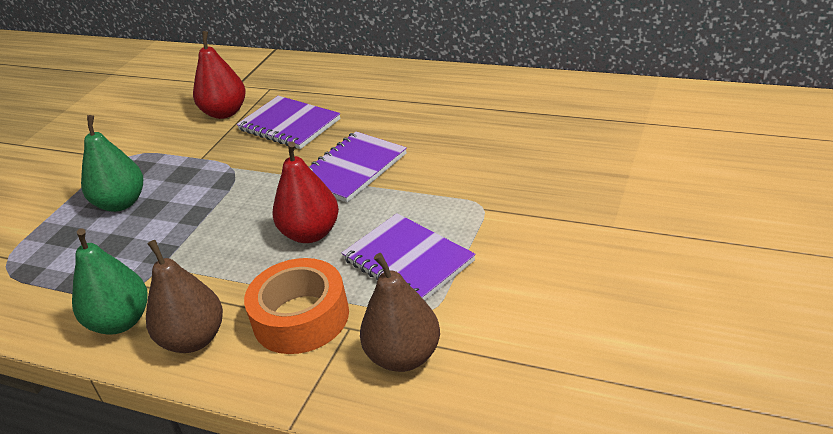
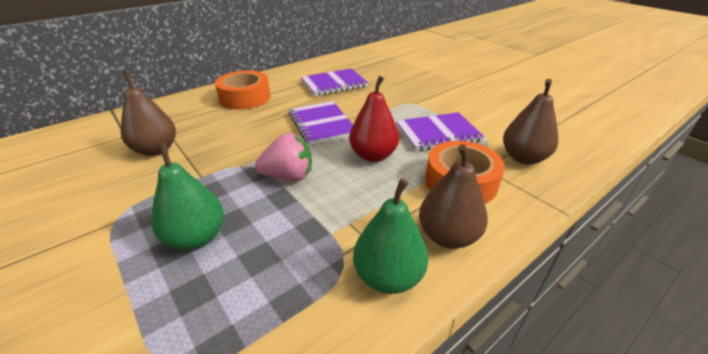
camera: 65 degrees left, 0 degrees up
red pear [193,31,246,119] -> brown pear [121,71,176,156]
purple notebook [237,96,340,149] -> purple notebook moved to [301,68,368,96]
none -> orange tape [215,70,271,110]
none -> pink strawberry [255,133,312,181]

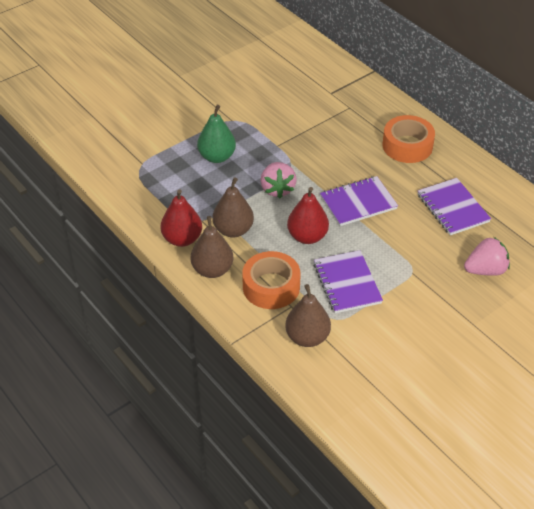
camera: 90 degrees right, 10 degrees up
brown pear [121,71,176,156] -> brown pear moved to [213,177,254,238]
green pear [353,178,428,294] -> red pear [161,189,202,247]
none -> pink strawberry [464,237,510,276]

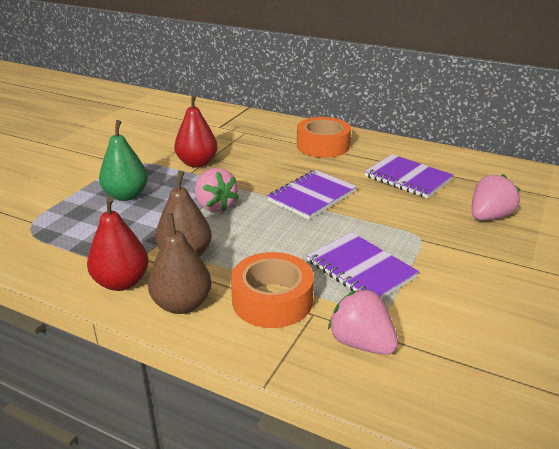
camera: 25 degrees left, 15 degrees down
brown pear [285,284,331,347] -> pink strawberry [328,289,398,355]
red pear [287,187,329,244] -> red pear moved to [174,94,218,168]

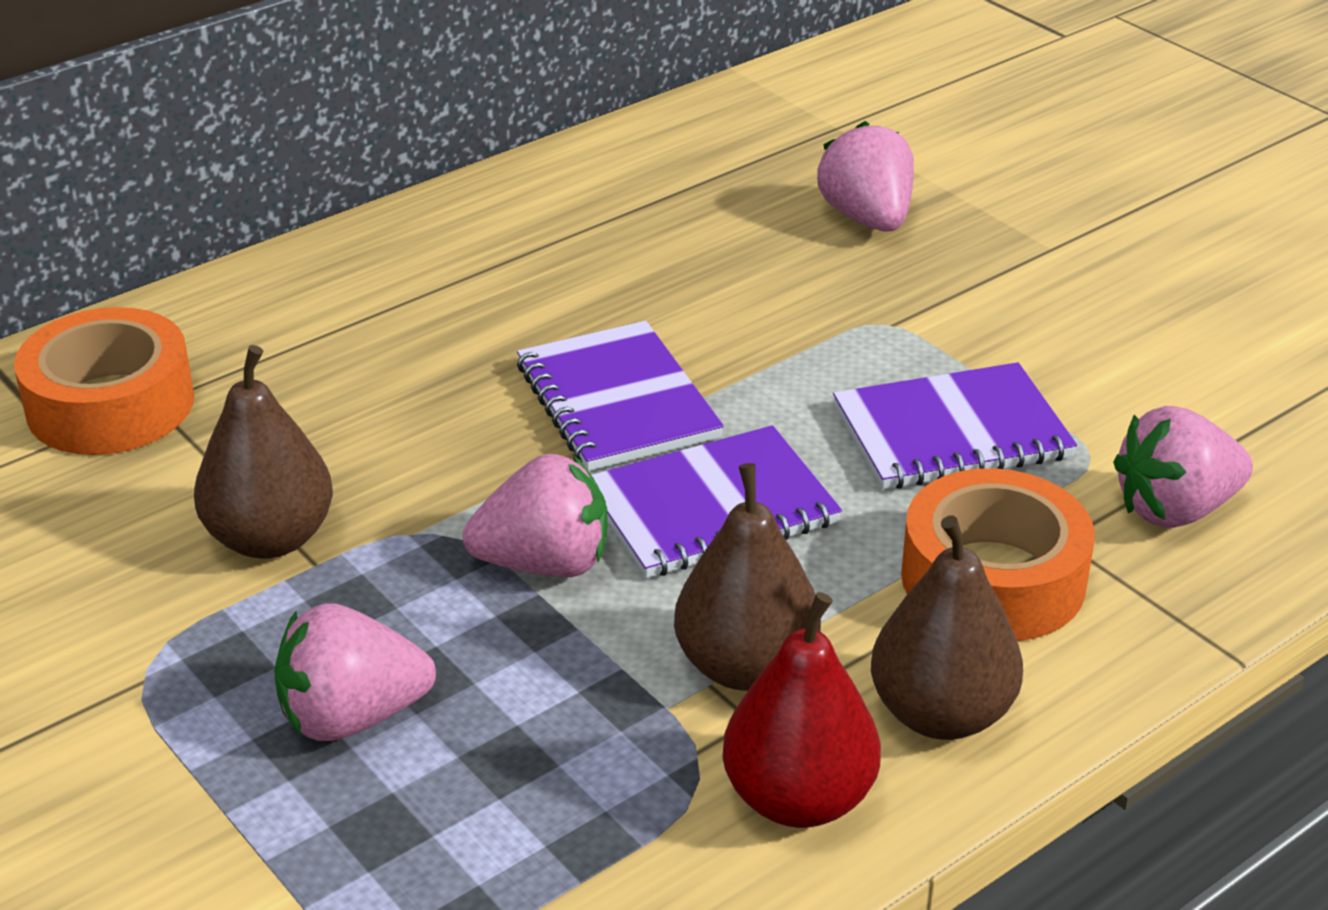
camera: 65 degrees left, 5 degrees up
green pear [99,120,148,201] -> pink strawberry [274,603,436,741]
red pear [174,94,218,168] -> brown pear [194,345,333,559]
orange tape [297,117,351,158] -> orange tape moved to [14,307,194,455]
purple notebook [365,154,453,198] -> purple notebook moved to [592,425,842,578]

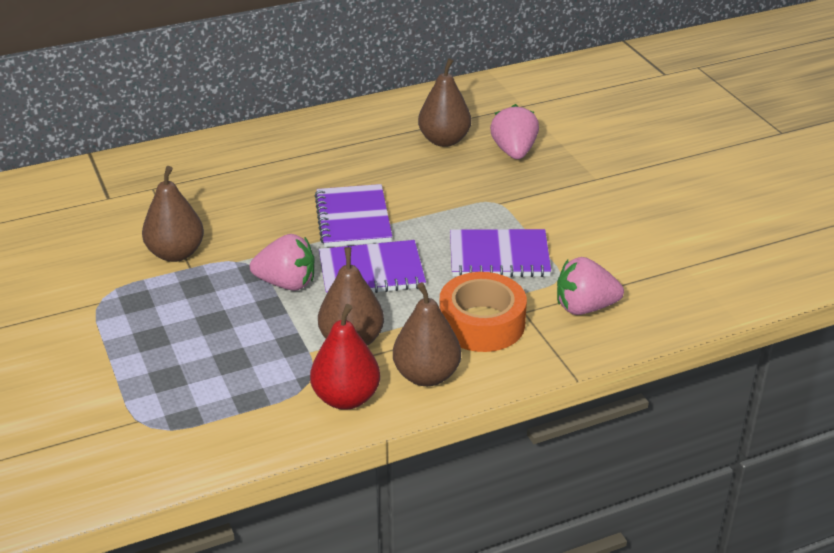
camera: 15 degrees right, 0 degrees up
orange tape [14,307,194,455] -> none
pink strawberry [274,603,436,741] -> none
none -> brown pear [418,58,471,147]

